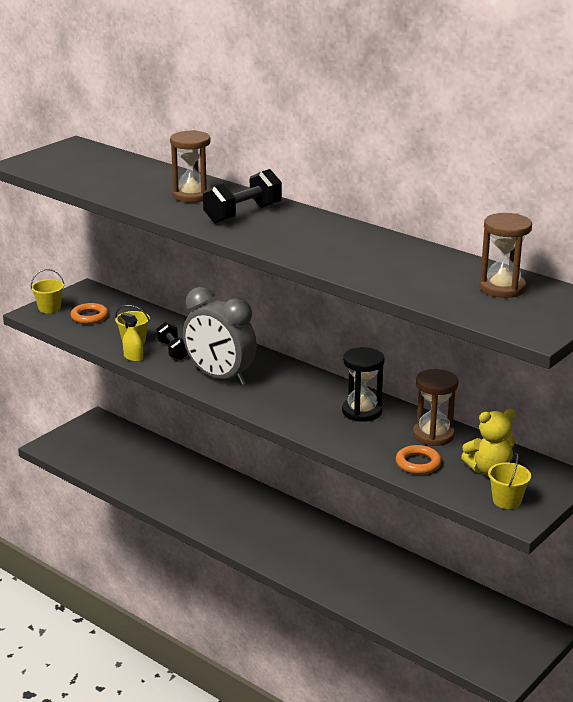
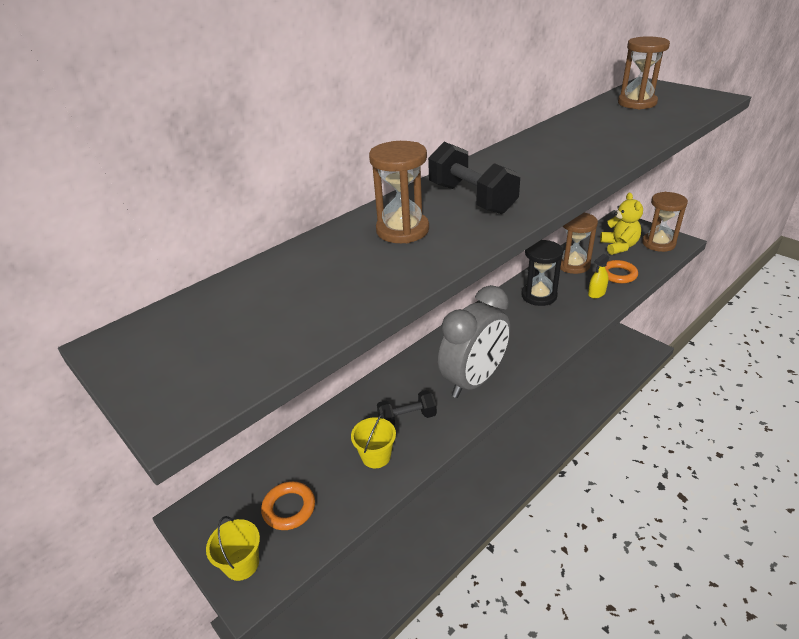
camera: 80 degrees left, 10 degrees up
yellow spray bottle [121,312,143,362] -> yellow spray bottle moved to [588,254,610,298]
yellow bucket [488,453,531,509] -> brown hourglass [642,192,688,252]

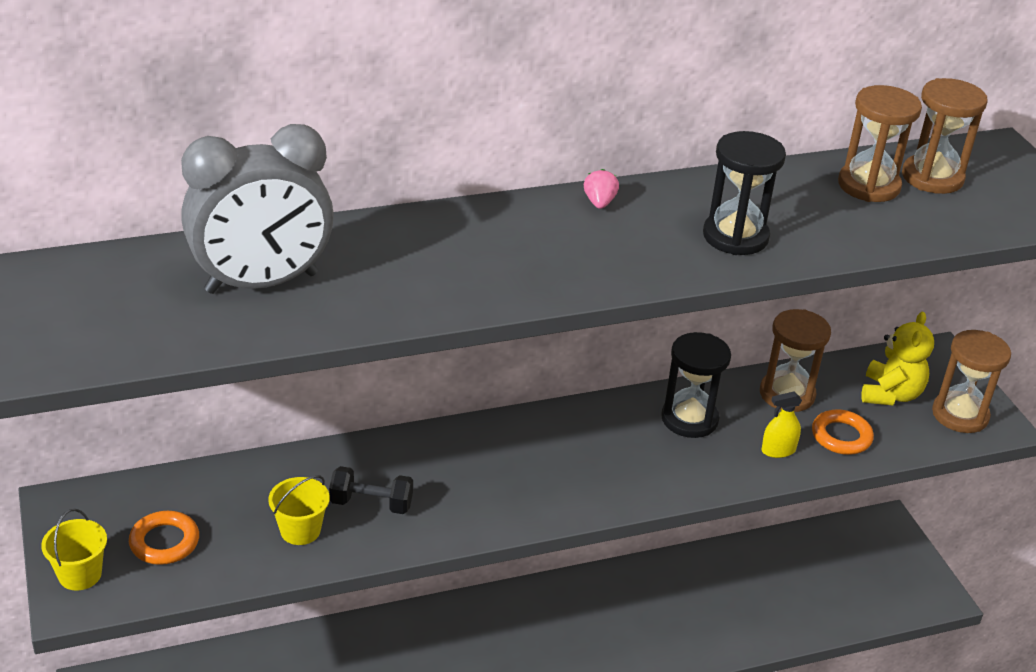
camera: 20 degrees right, 0 degrees up
brown hourglass [369,141,429,243] -> brown hourglass moved to [838,85,922,202]
black dumbbell [428,142,520,214] -> none
grey clock [438,285,510,398] -> grey clock moved to [181,124,334,294]
none -> pink strawberry [584,169,619,209]
none -> black hourglass [703,131,786,255]

